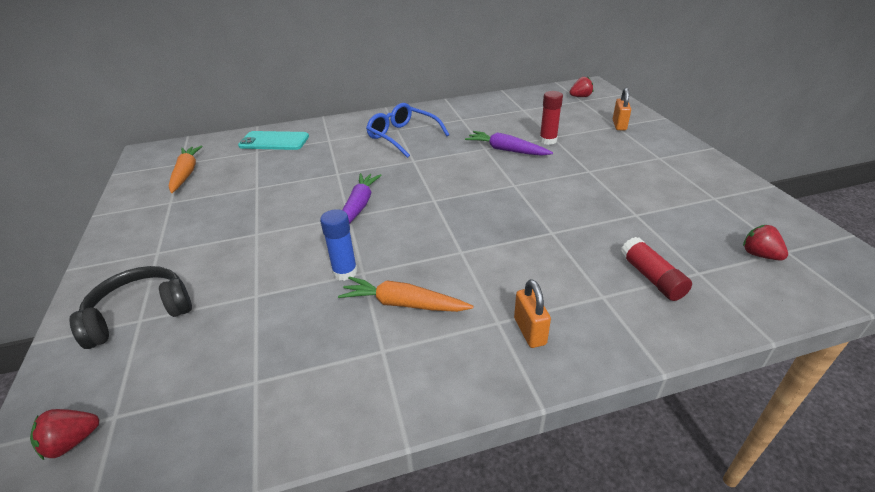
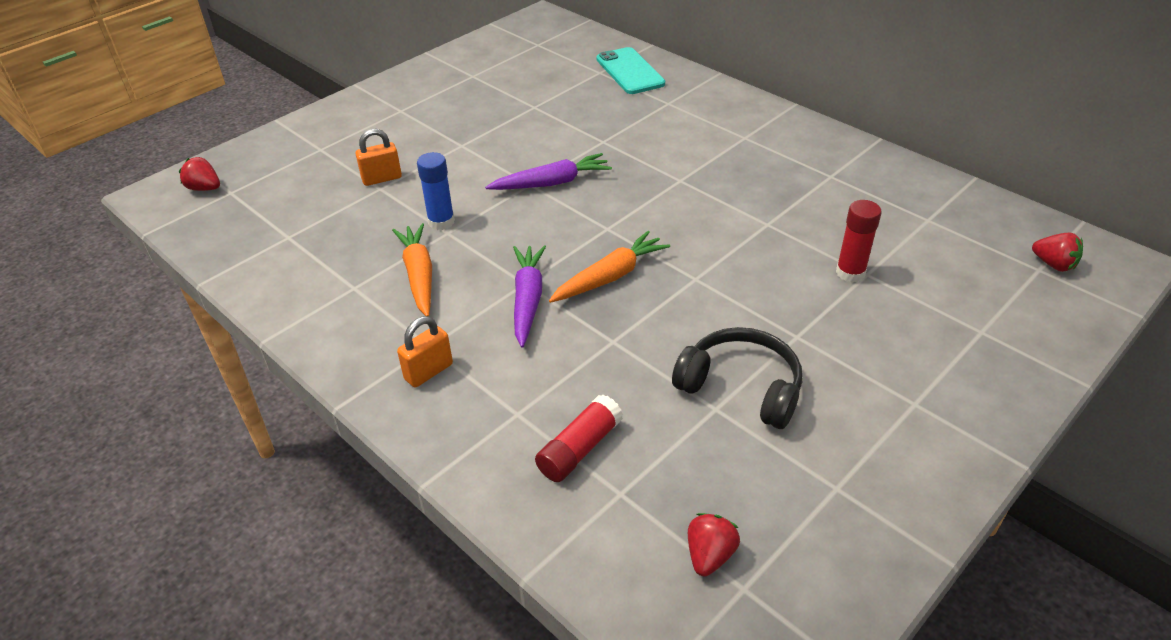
camera: 60 degrees right, 5 degrees up
black headphones [69,266,192,349] -> black headphones moved to [672,327,802,429]
orange carrot [169,146,203,193] -> orange carrot moved to [549,231,670,303]
blue glasses [366,103,449,158] -> none
purple carrot [465,131,553,156] -> purple carrot moved to [513,245,546,348]
orange padlock [613,88,631,130] -> orange padlock moved to [356,129,402,186]

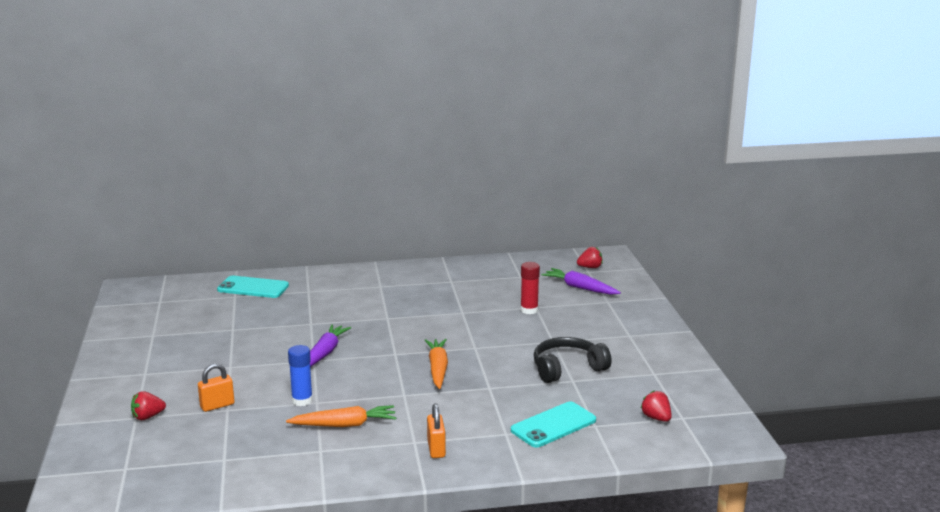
camera: 55 degrees left, 20 degrees down
red strawberry [179,157,220,191] -> red strawberry moved to [131,391,166,420]
orange padlock [356,129,402,186] -> orange padlock turned 45 degrees clockwise [198,363,235,412]
orange carrot [392,223,432,316] -> orange carrot turned 150 degrees clockwise [286,405,397,427]
purple carrot [513,245,546,348] -> purple carrot moved to [541,268,621,295]
red glue stick [535,395,623,482] -> turquoise phone [511,402,596,448]

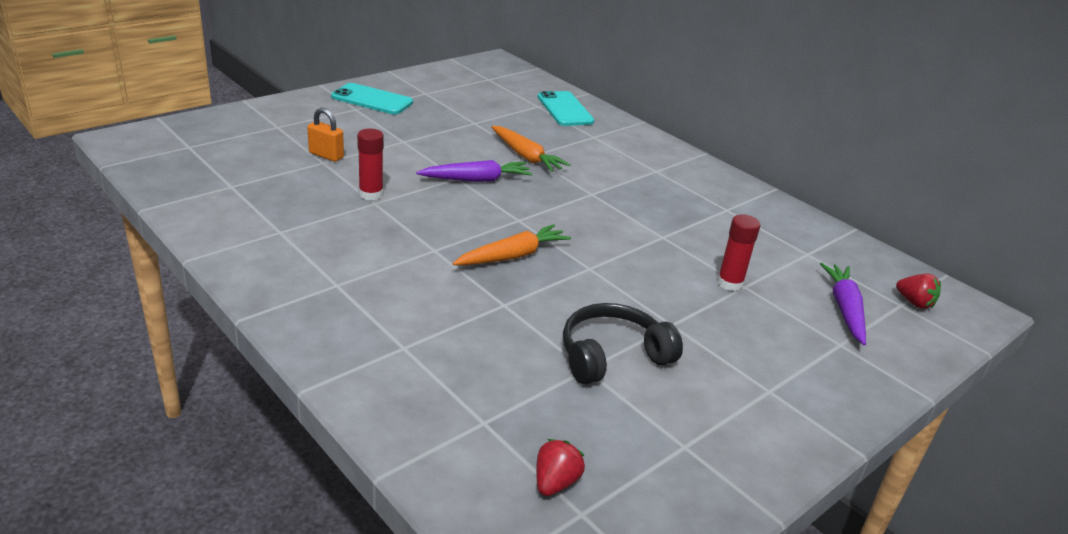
camera: 55 degrees right, 10 degrees up
red strawberry [131,391,166,420] -> none
orange carrot [286,405,397,427] -> orange carrot moved to [491,126,571,172]
blue glue stick [288,345,313,406] -> red glue stick [357,129,384,200]
orange padlock [427,404,446,458] -> none
turquoise phone [511,402,596,448] -> turquoise phone moved to [331,83,413,114]
black headphones [534,337,612,383] -> black headphones turned 60 degrees counterclockwise [563,303,683,384]

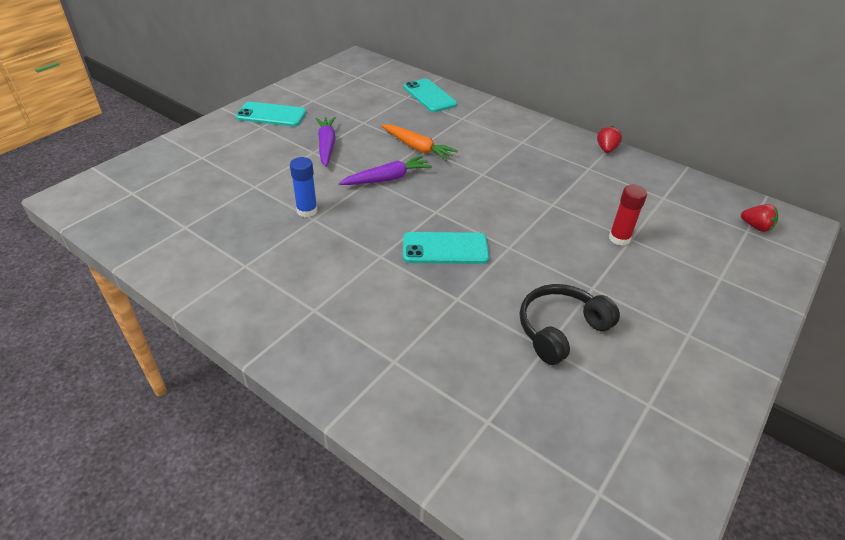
camera: 10 degrees left, 10 degrees up
orange padlock [307,108,344,162] -> none
red glue stick [357,129,384,200] -> blue glue stick [290,157,318,217]
orange carrot [453,224,571,265] -> turquoise phone [403,232,489,264]
red strawberry [536,439,585,496] -> red strawberry moved to [597,126,622,153]
purple carrot [820,263,866,345] -> purple carrot moved to [315,117,336,167]

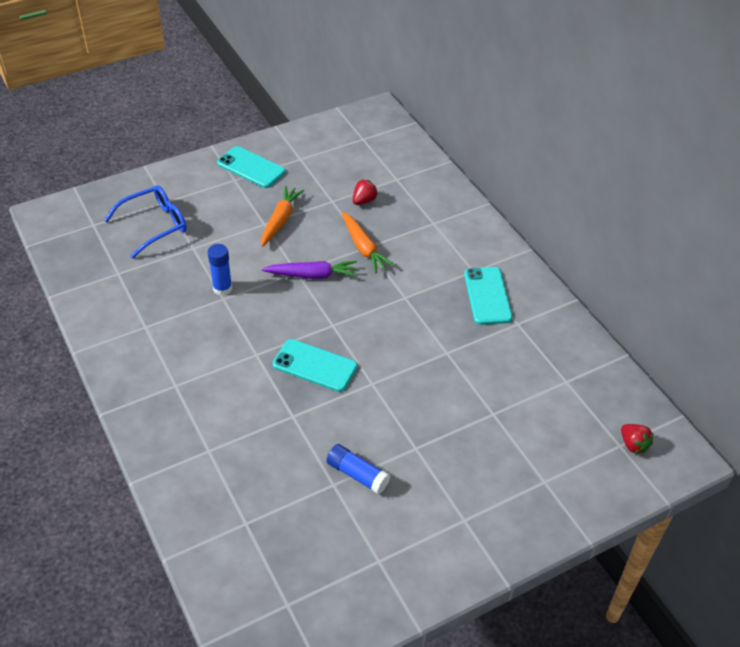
camera: 25 degrees right, 5 degrees up
purple carrot [315,117,336,167] -> orange carrot [261,186,304,247]
turquoise phone [403,79,457,112] -> turquoise phone moved to [464,267,512,325]
black headphones [520,284,620,365] -> blue glue stick [326,444,390,494]
red strawberry [597,126,622,153] -> red strawberry moved to [353,179,378,205]
red glue stick [609,185,647,246] -> none
none -> blue glasses [104,185,187,259]

